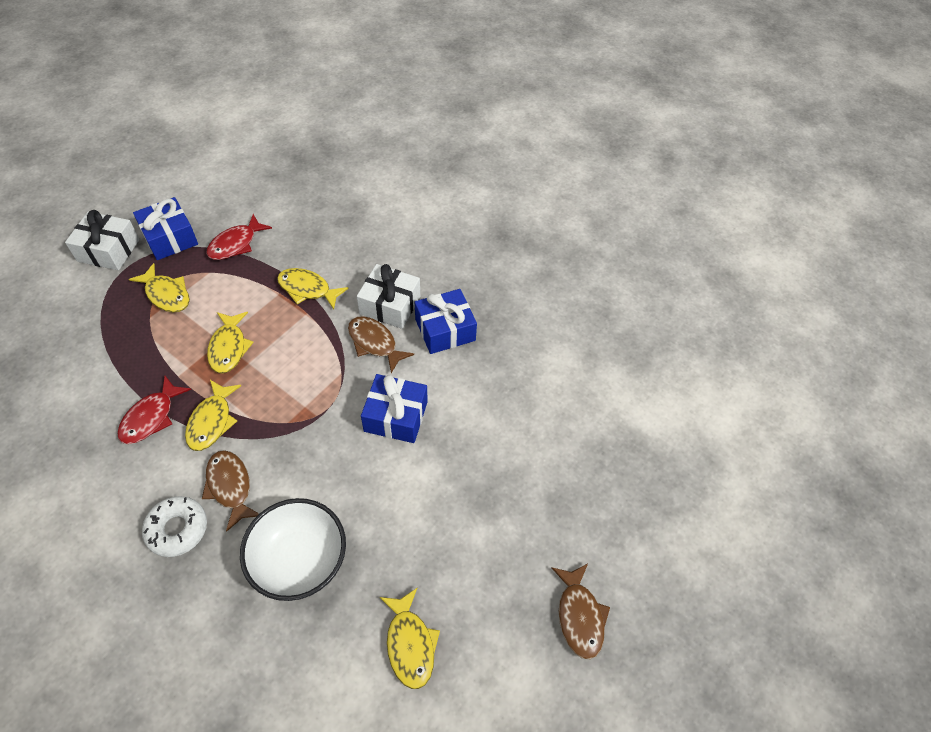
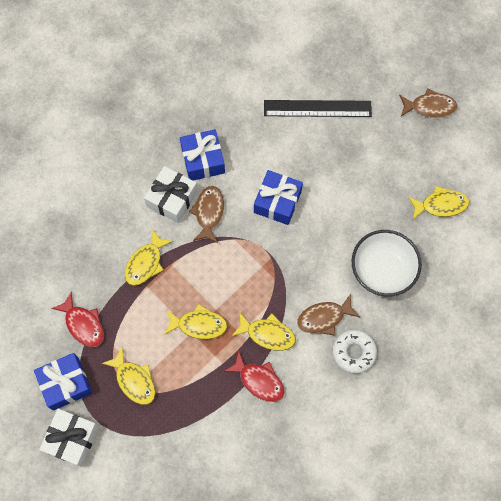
camera: 80 degrees left, 15 degrees up
yellow fish [129,263,190,312] -> yellow fish turned 90 degrees clockwise [102,346,156,405]
brown fish [348,316,414,373] -> brown fish turned 135 degrees clockwise [189,186,224,243]
none -> black ruler [264,100,372,117]

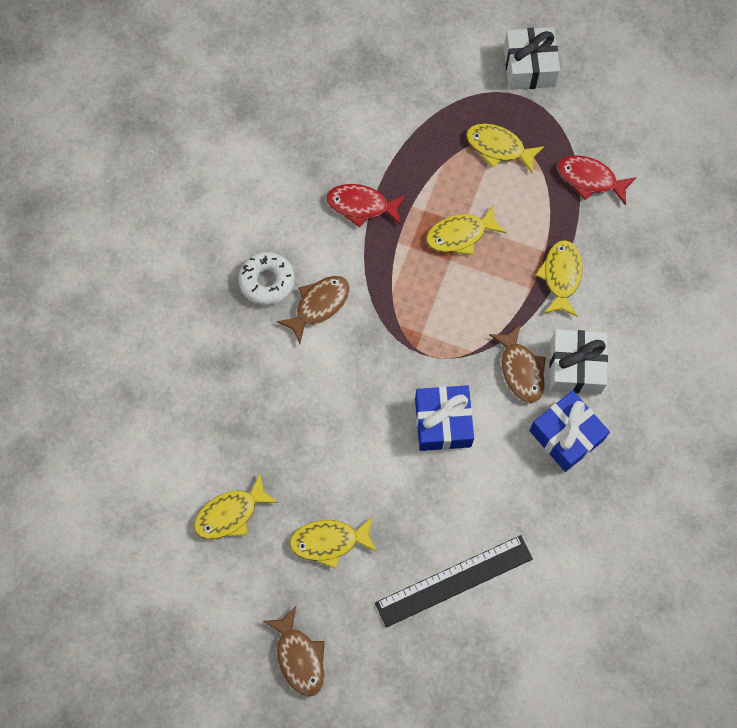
camera: 155 degrees right, 0 degrees up
blue gift [34,353,92,411] -> none
yellow fish [232,313,296,351] -> yellow fish moved to [289,516,377,569]
white bowl [352,230,422,297] -> none
brown fish [399,88,458,118] -> brown fish turned 90 degrees counterclockwise [263,606,325,697]

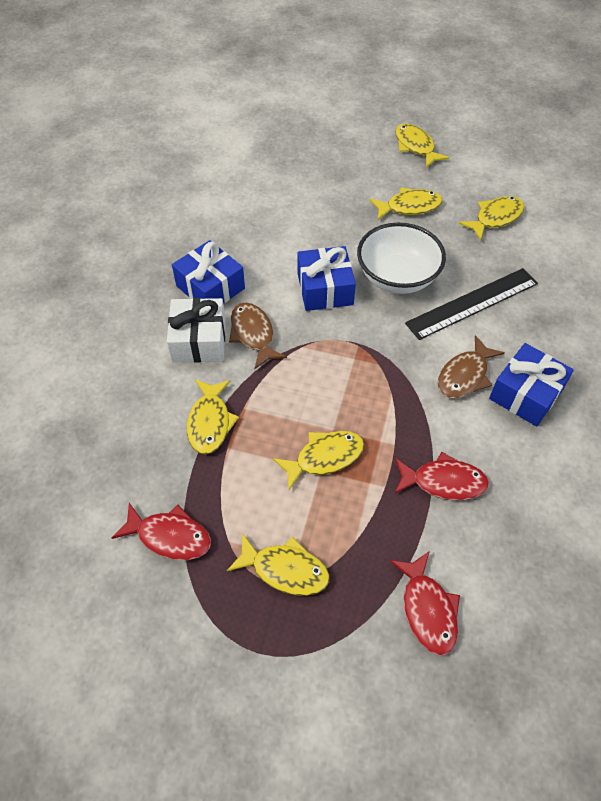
camera: 175 degrees right, 15 degrees down
white donut [238,252,295,305] -> blue gift [489,343,574,427]
brown fish [263,606,325,697] -> yellow fish [395,123,450,168]
black ruler [375,535,533,628] -> black ruler moved to [405,268,538,340]
white gift [504,27,560,90] -> none
none -> white bowl [357,223,446,294]
none -> red fish [390,551,460,655]

